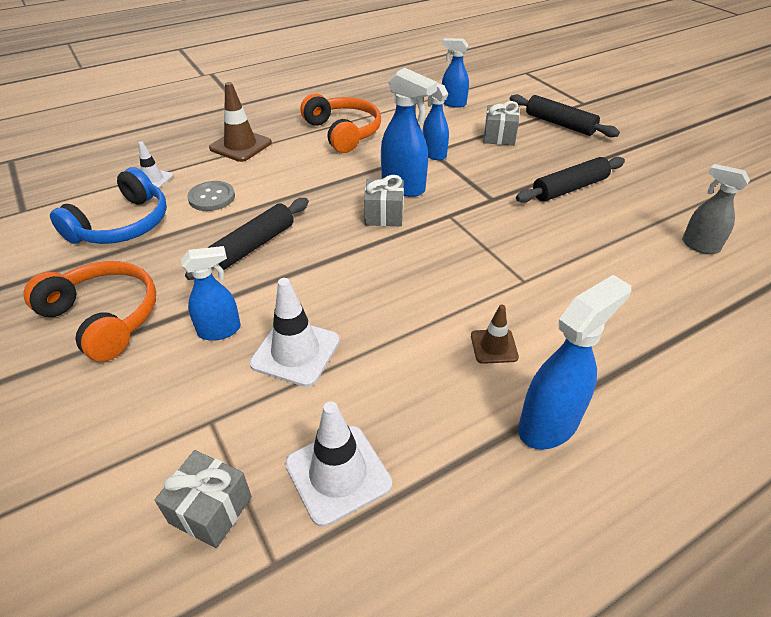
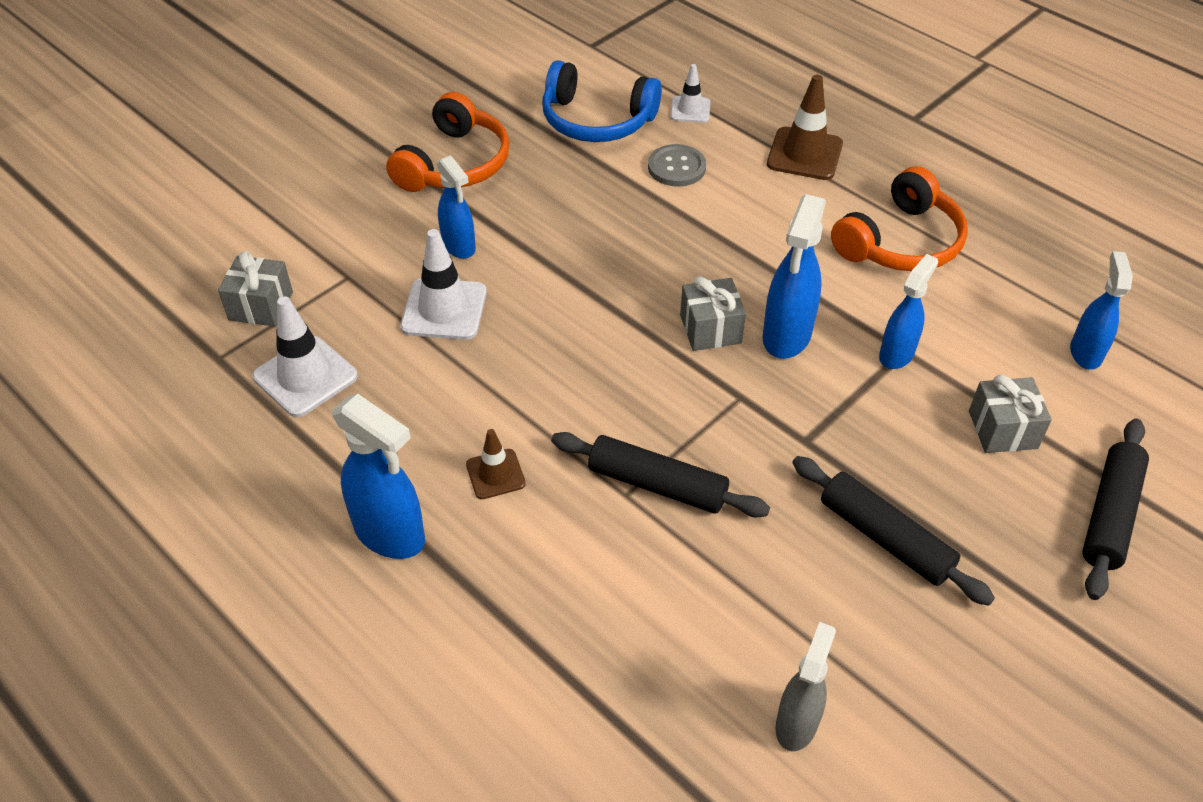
camera: 75 degrees right, 5 degrees up
black rolling pin [185,198,309,280] -> black rolling pin moved to [551,432,770,517]

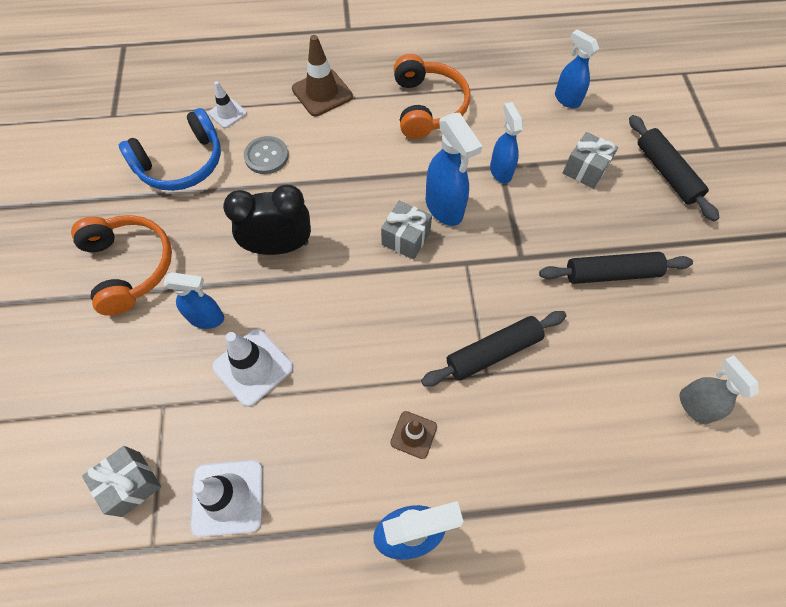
camera: 50 degrees left, 15 degrees up
none -> black clock [223,185,311,255]

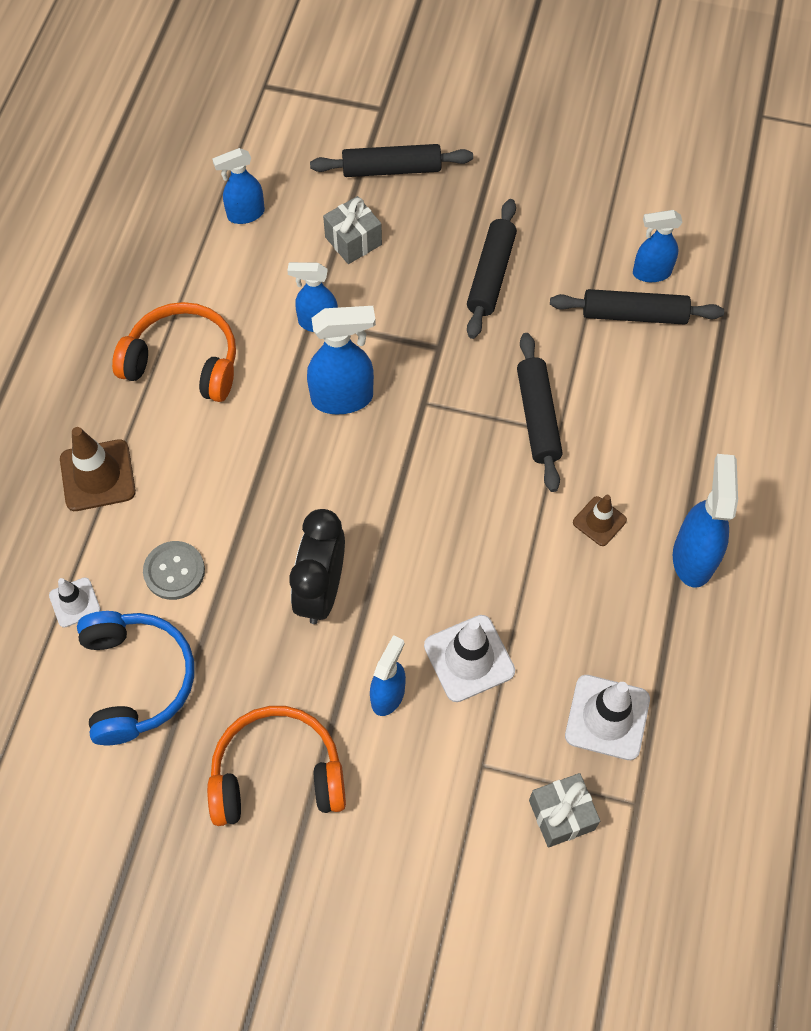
camera: 70 degrees left, 0 degrees up
grey gift [381,201,432,259] -> none
grey spray bottle [679,355,759,424] -> blue spray bottle [633,210,683,282]
none -> black rolling pin [550,289,724,325]

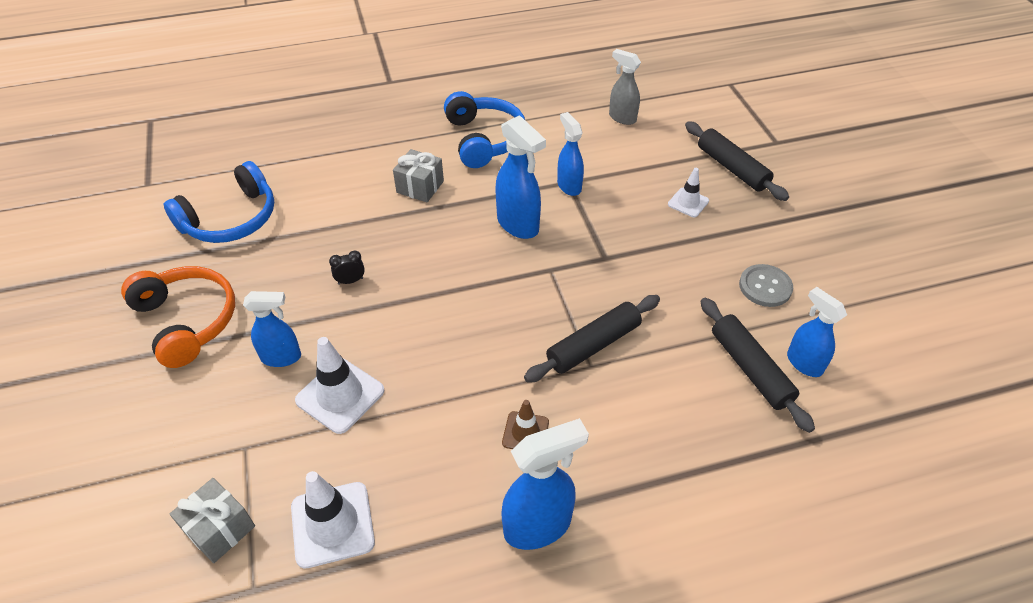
camera: 60 degrees right, 15 degrees down
white traffic cone [49,577,101,628] -> white traffic cone moved to [668,168,709,217]
brown traffic cone [60,427,136,511] -> none
orange headphones [112,302,236,402] -> blue headphones [444,91,525,168]
grey button [143,541,205,600] -> grey button moved to [739,264,793,307]
blue spray bottle [212,148,265,224] -> grey spray bottle [609,49,641,125]
black clock [289,509,345,624] -> black clock [329,250,365,285], size x0.41
grey gift [323,196,382,264] -> grey gift moved to [393,149,444,202]
black rolling pin [467,199,517,339] -> none

